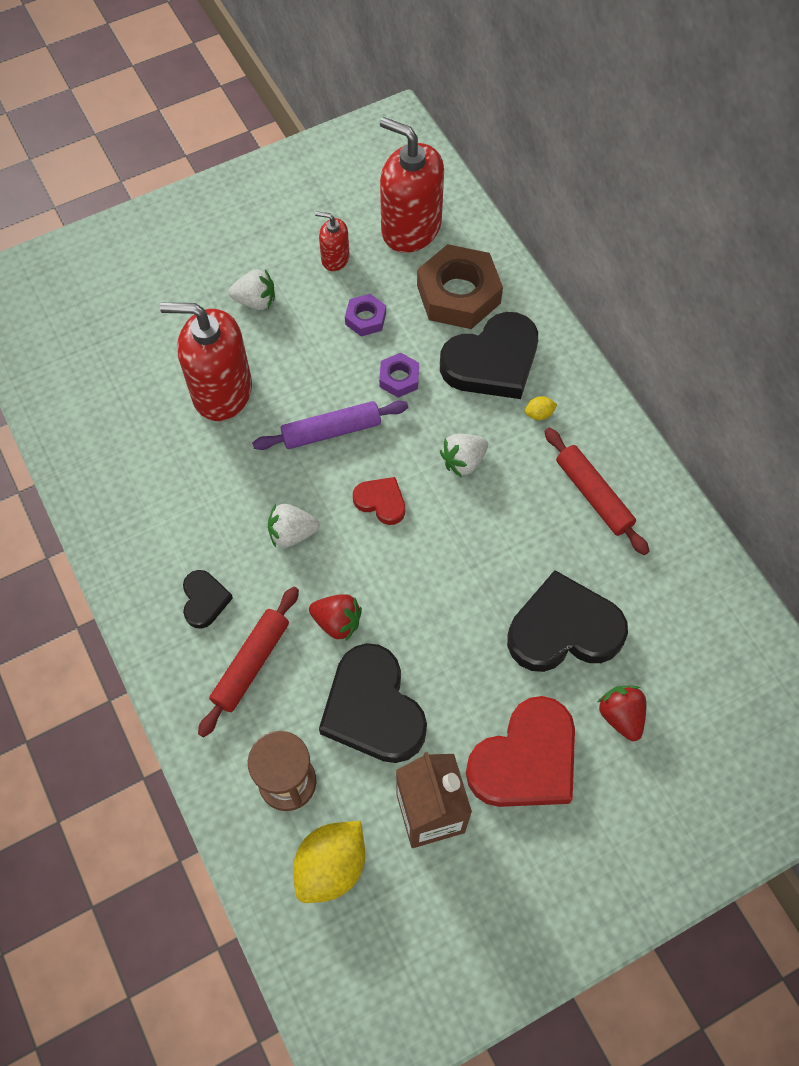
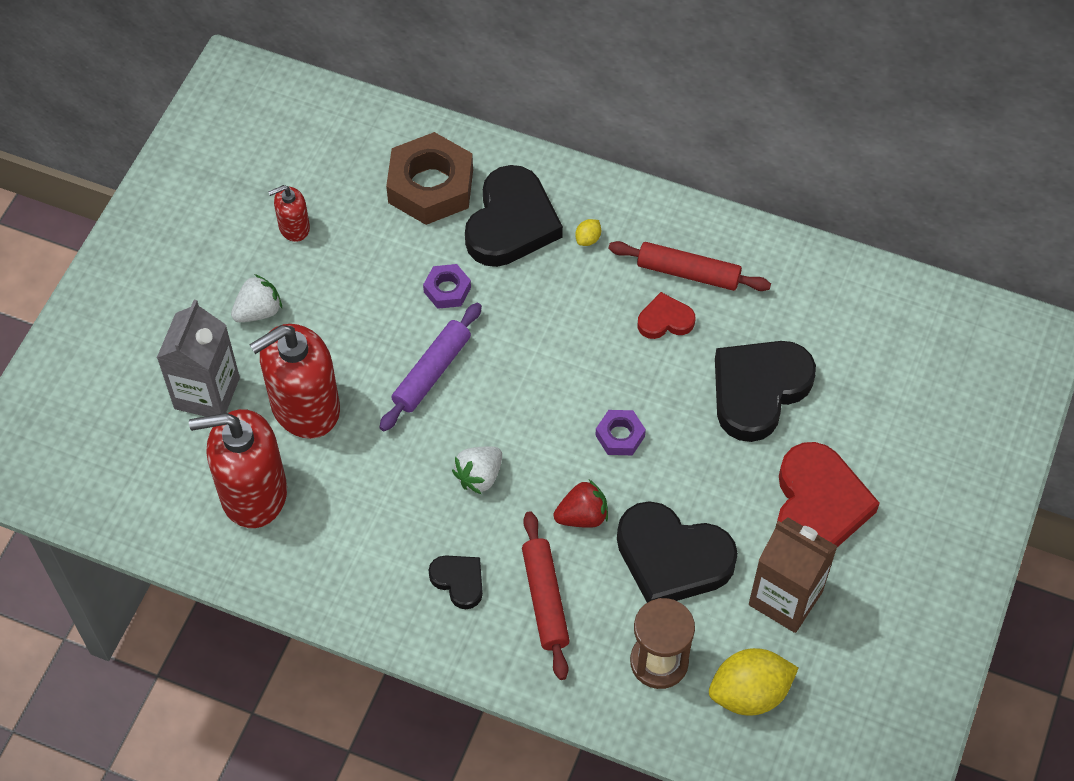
camera: 40 degrees left, 5 degrees down
yellow lemon [293,821,365,903] -> yellow lemon turned 75 degrees clockwise [709,648,799,716]
purple nut [345,294,386,337] -> purple nut moved to [595,410,646,455]
red heart [353,477,405,525] -> red heart moved to [638,292,695,339]
red soap dispenser [380,117,444,253] -> red soap dispenser moved to [189,409,287,528]
white strawberry [440,434,488,478] -> none
red strawberry [597,686,646,741] -> none
none -> grey carton [157,300,240,416]

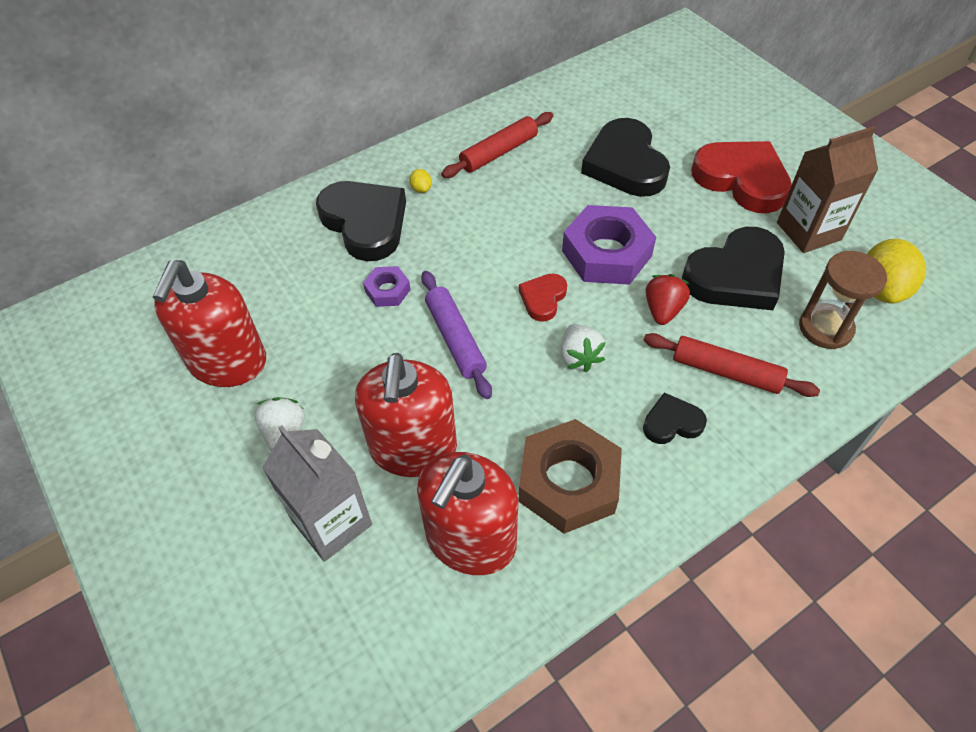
camera: 55 degrees left, 5 degrees down
red soap dispenser [268,185,310,242] -> red soap dispenser [153,260,266,387], size x2.05
brown nut [386,132,473,225] -> brown nut moved to [518,419,622,534]
purple nut [595,410,646,455] -> purple nut [562,205,656,285], size x2.02
red heart [638,292,695,339] -> red heart moved to [519,273,567,322]

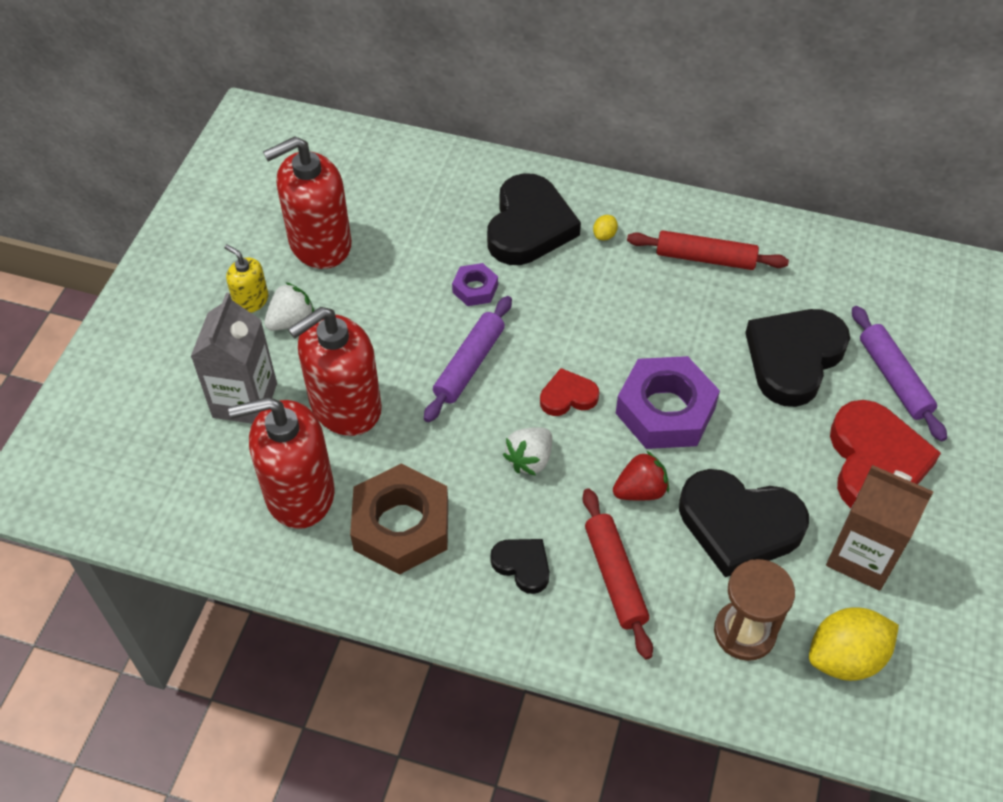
camera: 50 degrees right, 0 degrees up
none -> yellow soap dispenser [224,244,268,313]
none -> purple rolling pin [852,306,947,441]

